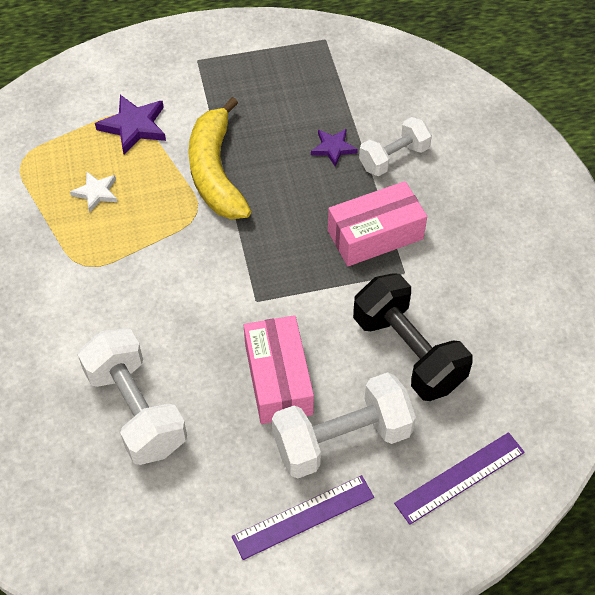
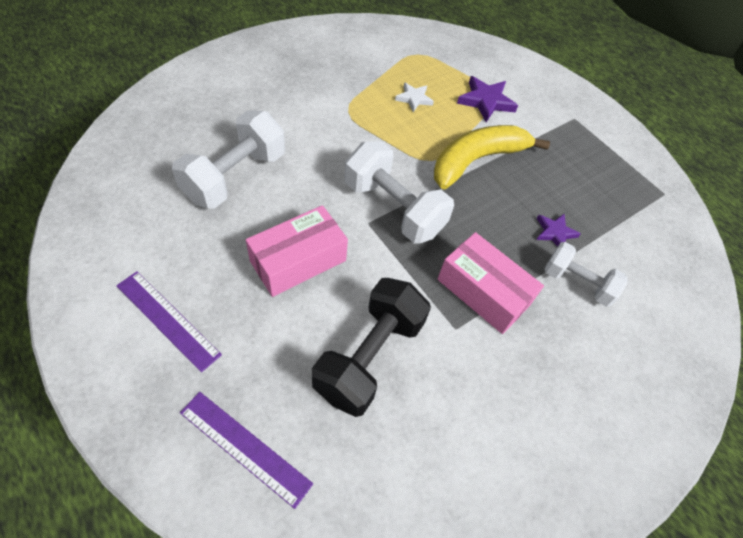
camera: 60 degrees right, 0 degrees up
white dumbbell [272,372,416,478] -> white dumbbell moved to [345,141,454,244]

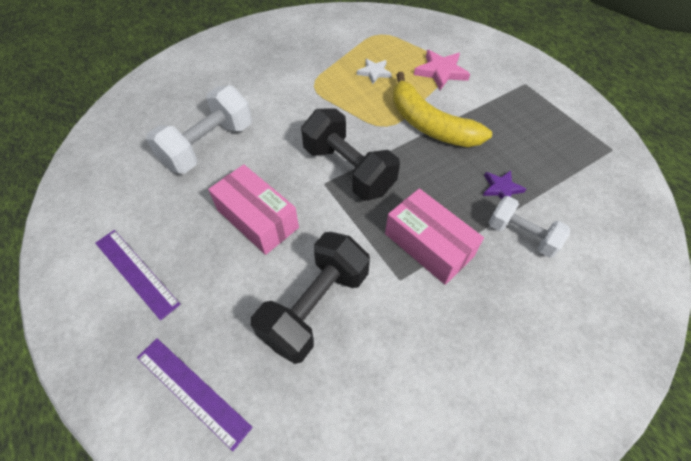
camera: 10 degrees right, 0 degrees up
pink box [246,205,348,297] -> pink box turned 75 degrees clockwise [208,164,299,255]
white dumbbell [345,141,454,244] -> black dumbbell [301,109,400,201]
yellow banana [434,125,550,189] -> yellow banana turned 105 degrees counterclockwise [393,72,492,147]
purple star [457,76,518,122] -> pink star [414,50,470,90]

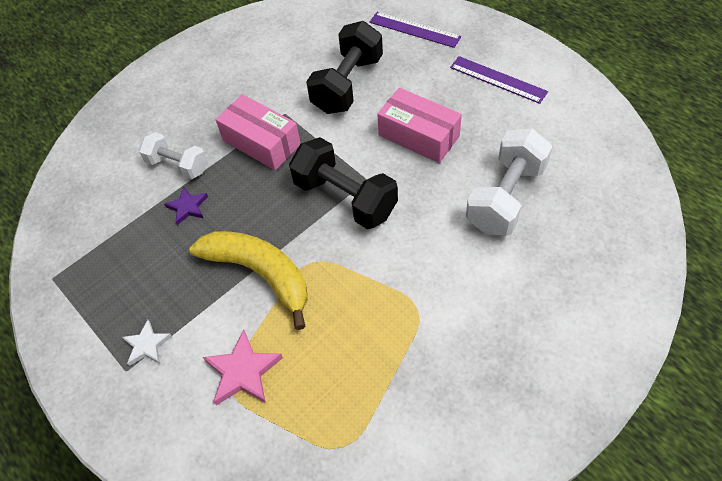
camera: 175 degrees right, 0 degrees up
white star [357,58,392,84] -> white star moved to [122,320,172,366]

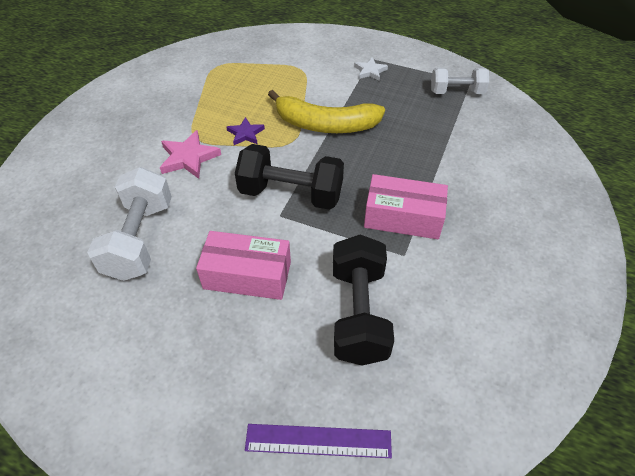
camera: 150 degrees right, 5 degrees down
white dumbbell [139,132,207,179] -> white dumbbell moved to [431,68,489,94]
purple star [164,186,208,225] -> purple star moved to [227,117,265,145]
pink star [203,330,283,405] -> pink star moved to [160,130,221,179]
purple ruler [450,56,548,104] -> none

